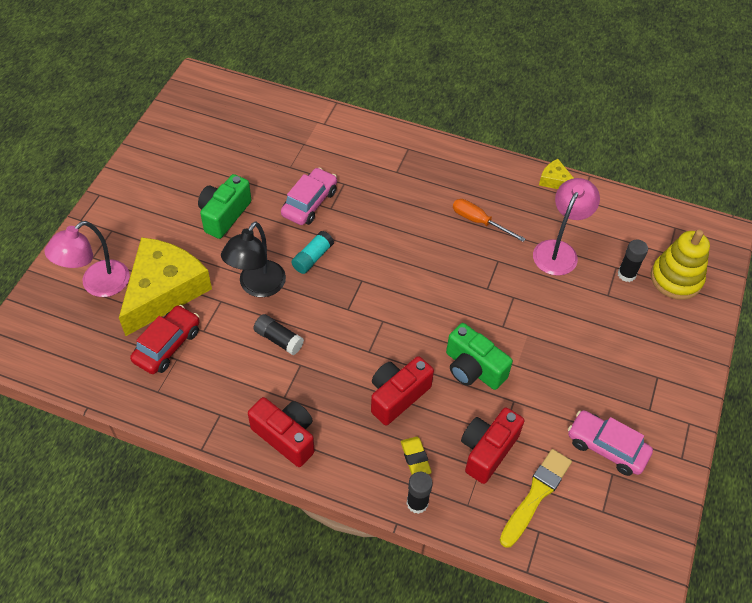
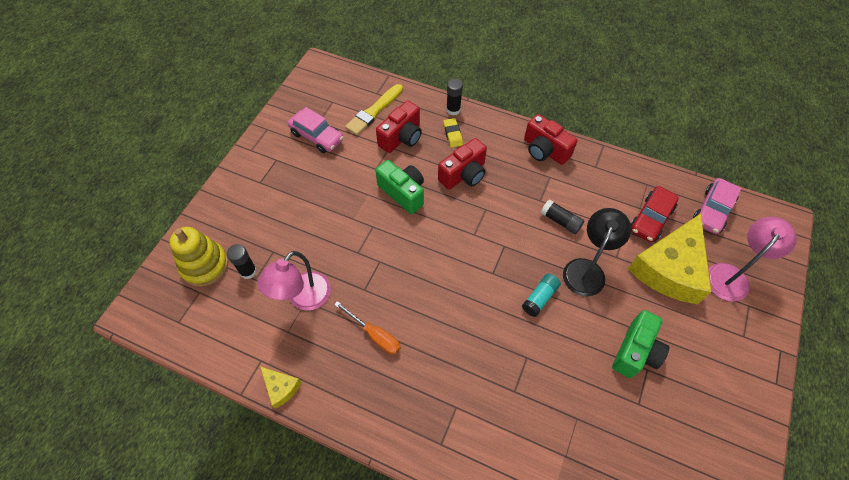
camera: 175 degrees left, 5 degrees up
pink car [281,167,337,225] -> pink car moved to [693,178,742,234]

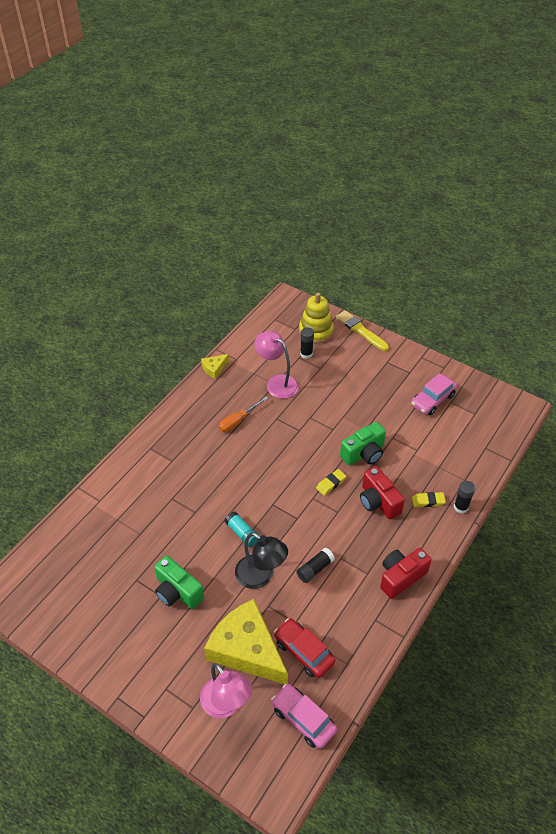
camera: 100 degrees right, 10 degrees down
yellow brush [345,84,403,135] -> yellow brush moved to [336,310,389,351]
red camera [376,100,422,153] -> none
none -> yellow eraser [316,469,346,495]

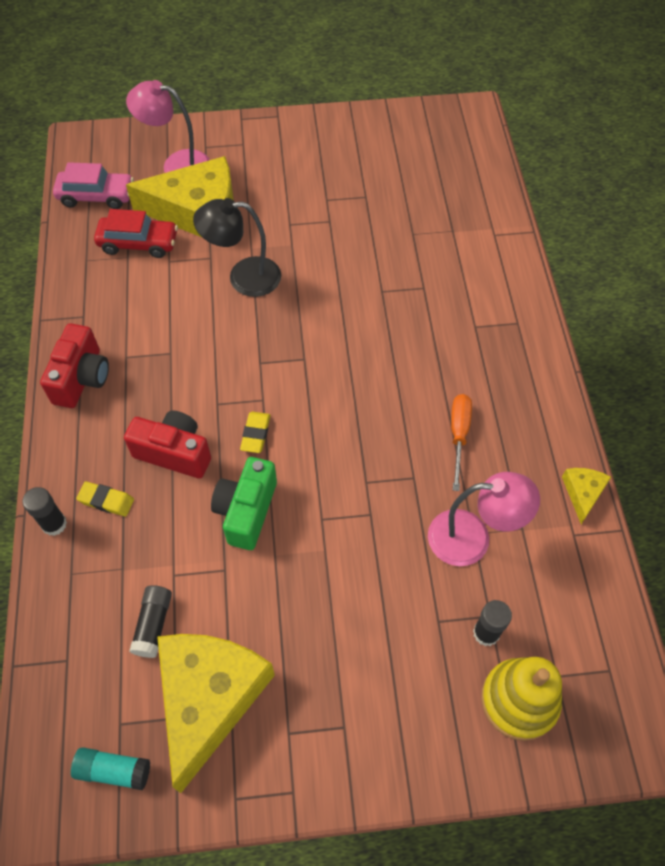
camera: 140 degrees right, 10 degrees up
green camera [154,556,204,609] -> none
turquoise glue stick [225,511,258,547] -> turquoise glue stick moved to [71,747,150,790]
black glue stick [296,547,335,583] -> black glue stick moved to [129,585,172,658]
yellow brush [336,310,389,351] -> none
pink car [411,373,457,415] -> yellow cheese [157,634,275,793]
yellow eraser [412,492,446,507] -> yellow eraser turned 60 degrees clockwise [76,481,134,516]

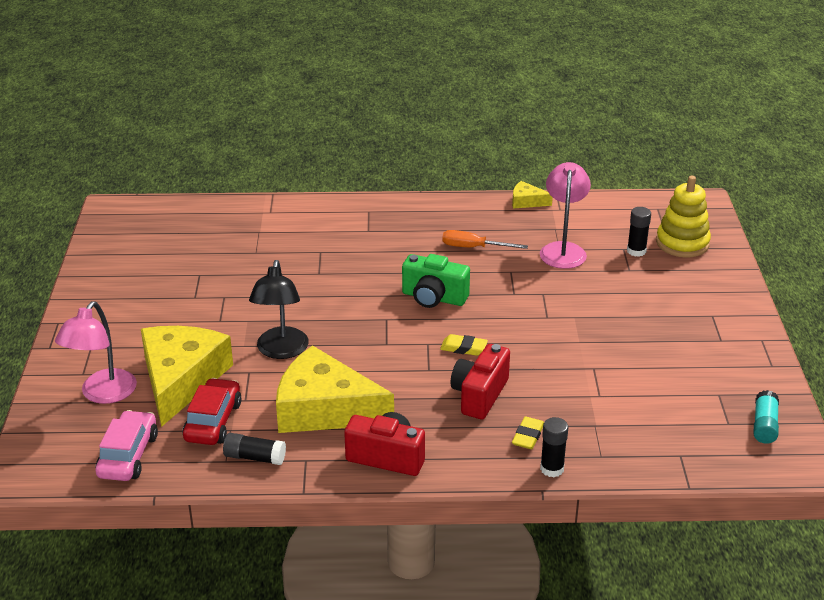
camera: 85 degrees left, 25 degrees down
black glue stick [129,585,172,658] -> black glue stick moved to [223,433,286,465]
yellow cheese [157,634,275,793] -> yellow cheese moved to [276,345,394,433]
green camera [211,457,277,550] -> green camera moved to [402,254,470,308]

